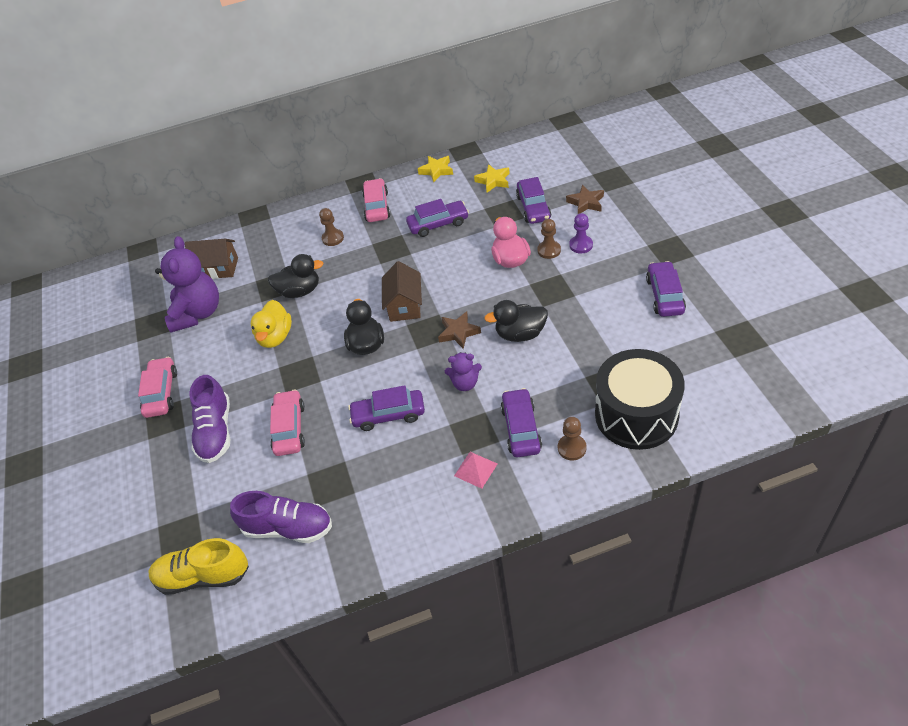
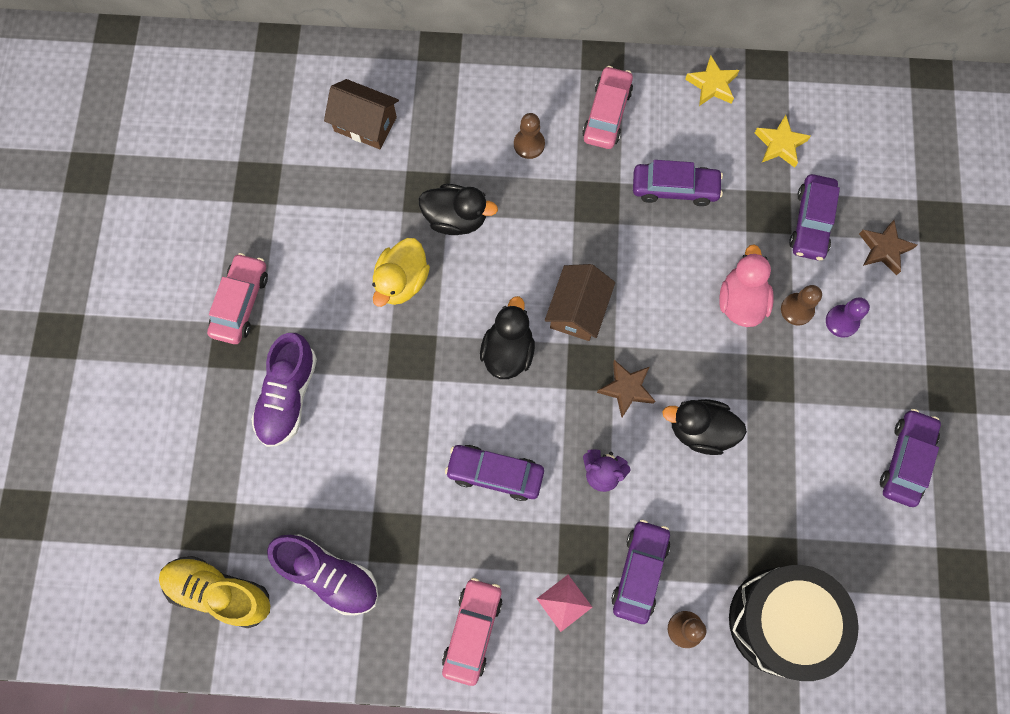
camera: 15 degrees right, 25 degrees up
purple teddy bear [155,236,219,332] -> none
pink car [270,389,305,456] -> pink car moved to [442,578,502,686]

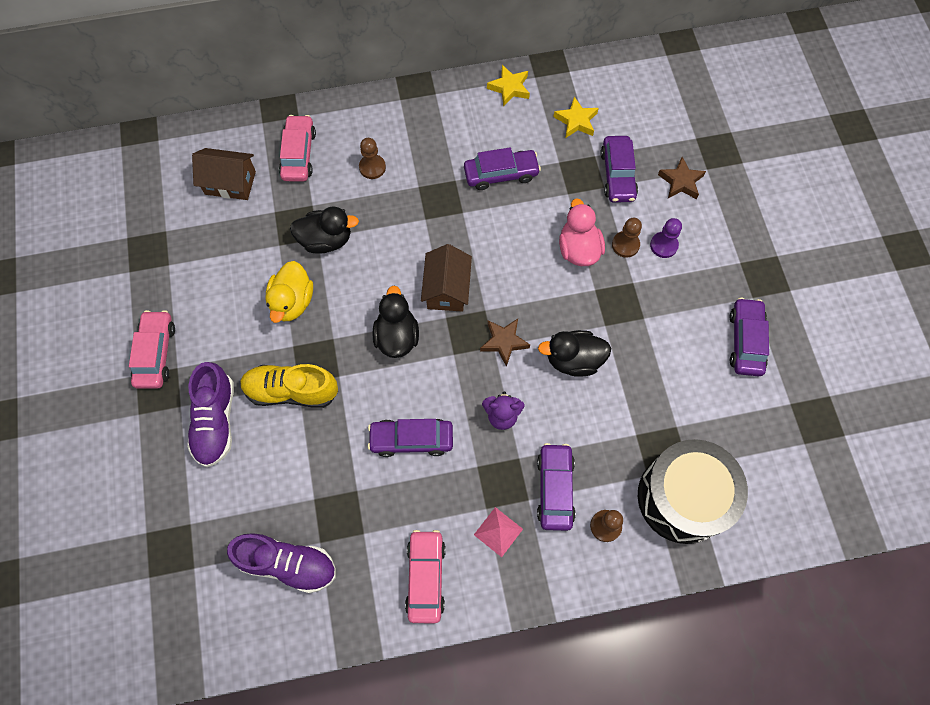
camera: 15 degrees left, 5 degrees down
yellow shoe [159,556,270,628] -> yellow shoe moved to [240,364,338,408]
pink car [582,66,633,149] -> pink car moved to [279,115,316,182]

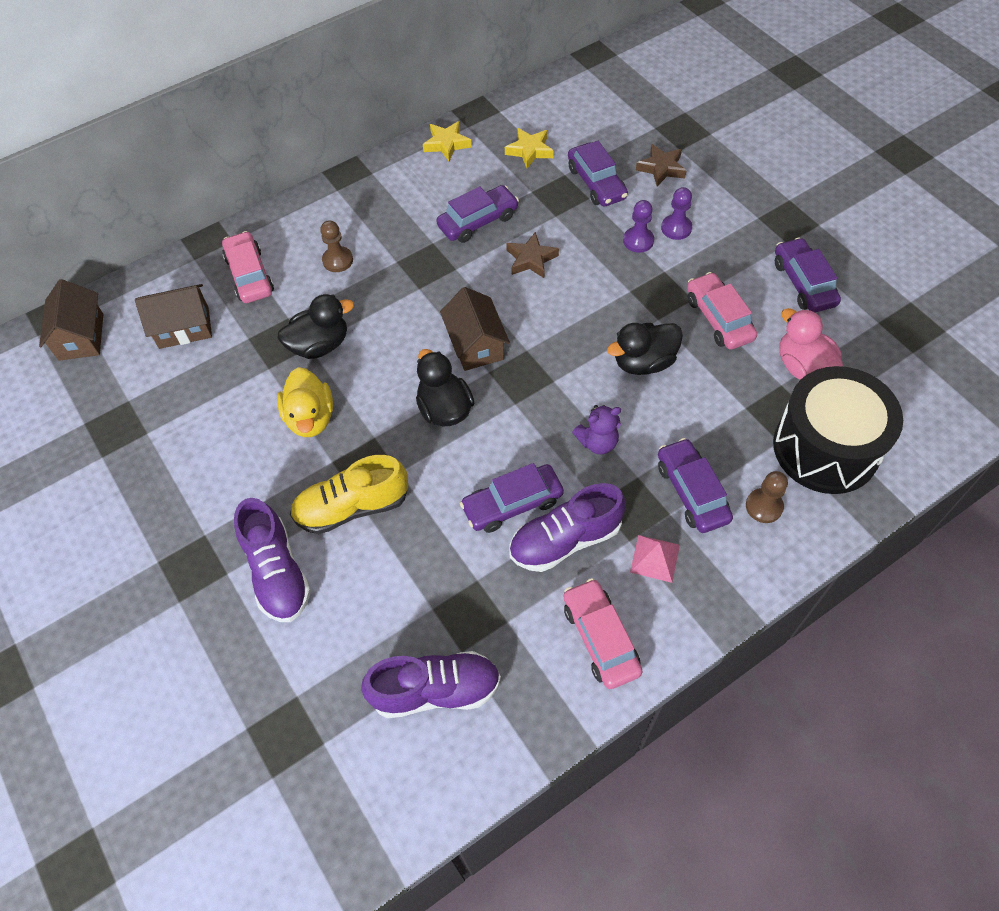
camera: 20 degrees left, 10 degrees down
pink car [129,310,175,389] -> pink car moved to [687,272,757,350]
brown star [480,319,530,367] -> brown star moved to [506,232,559,278]
pink duck [559,198,605,266] -> pink duck moved to [779,308,843,380]
brown pawn [612,218,642,258] -> purple pawn [623,200,654,253]
none -> brown house [39,279,103,361]
none -> purple shoe [509,483,626,572]

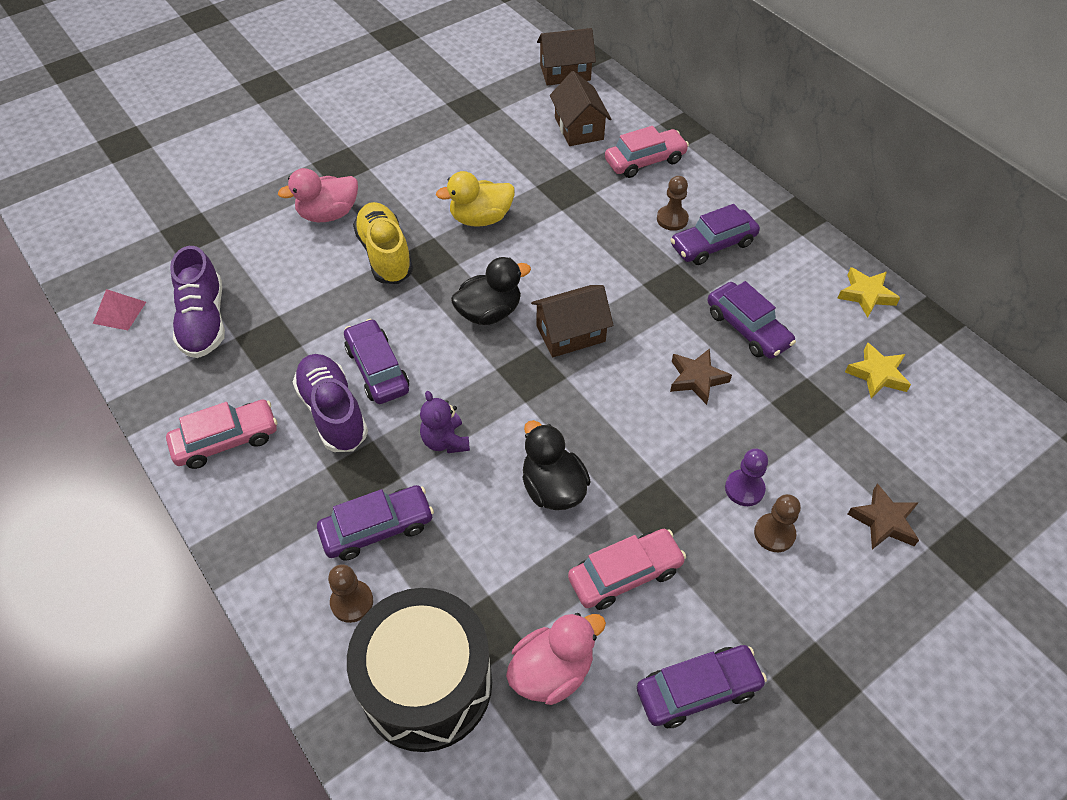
camera: 85 degrees right, 5 degrees down
purple shoe [234,498,311,622] -> pink duck [278,168,358,222]
black duck [278,294,354,359] -> none
purple car [568,141,628,207] -> purple car moved to [670,204,760,265]
pink pyramid [630,535,680,583] -> pink pyramid moved to [93,289,146,330]
purple pawn [661,187,692,240] -> brown pawn [754,494,801,552]

